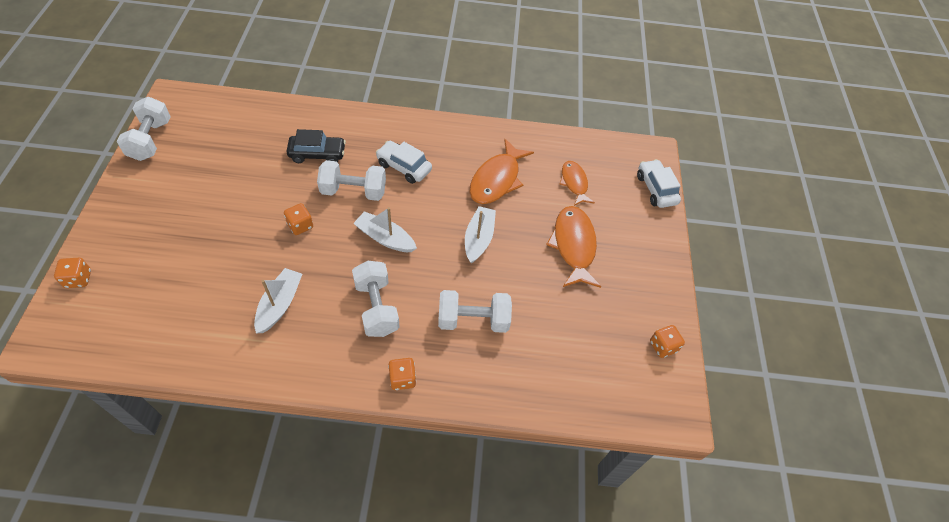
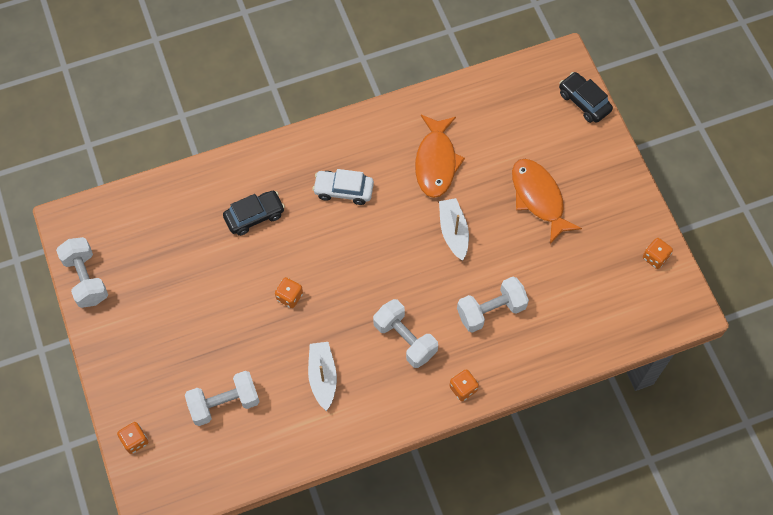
camera: 20 degrees left, 10 degrees up
white dumbbell [317,160,386,201] -> white dumbbell moved to [185,371,260,426]
white boat [353,207,417,252] -> none
orange fish [559,161,595,206] -> none
white car [637,159,681,208] -> black car [559,72,613,123]

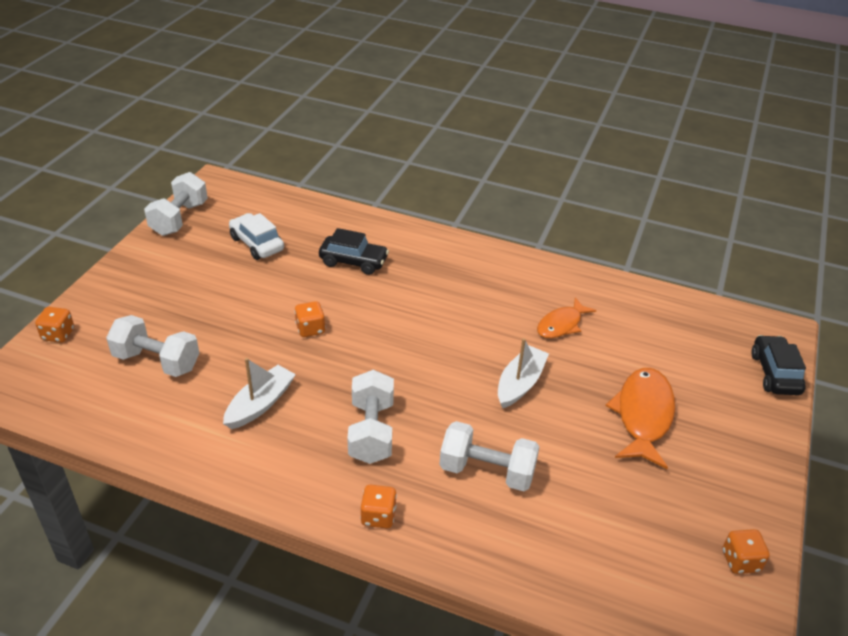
camera: 40 degrees right, 25 degrees down
white car [313,169,374,205] -> white car moved to [229,213,284,260]
orange fish [415,115,465,198] -> orange fish [537,297,596,338], size x0.63

